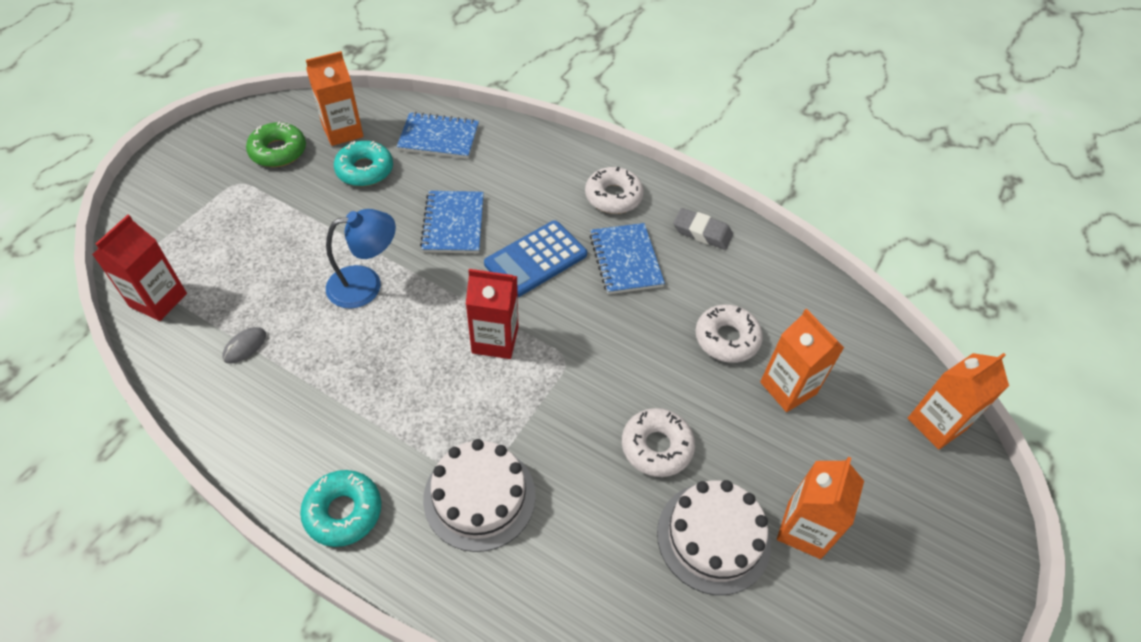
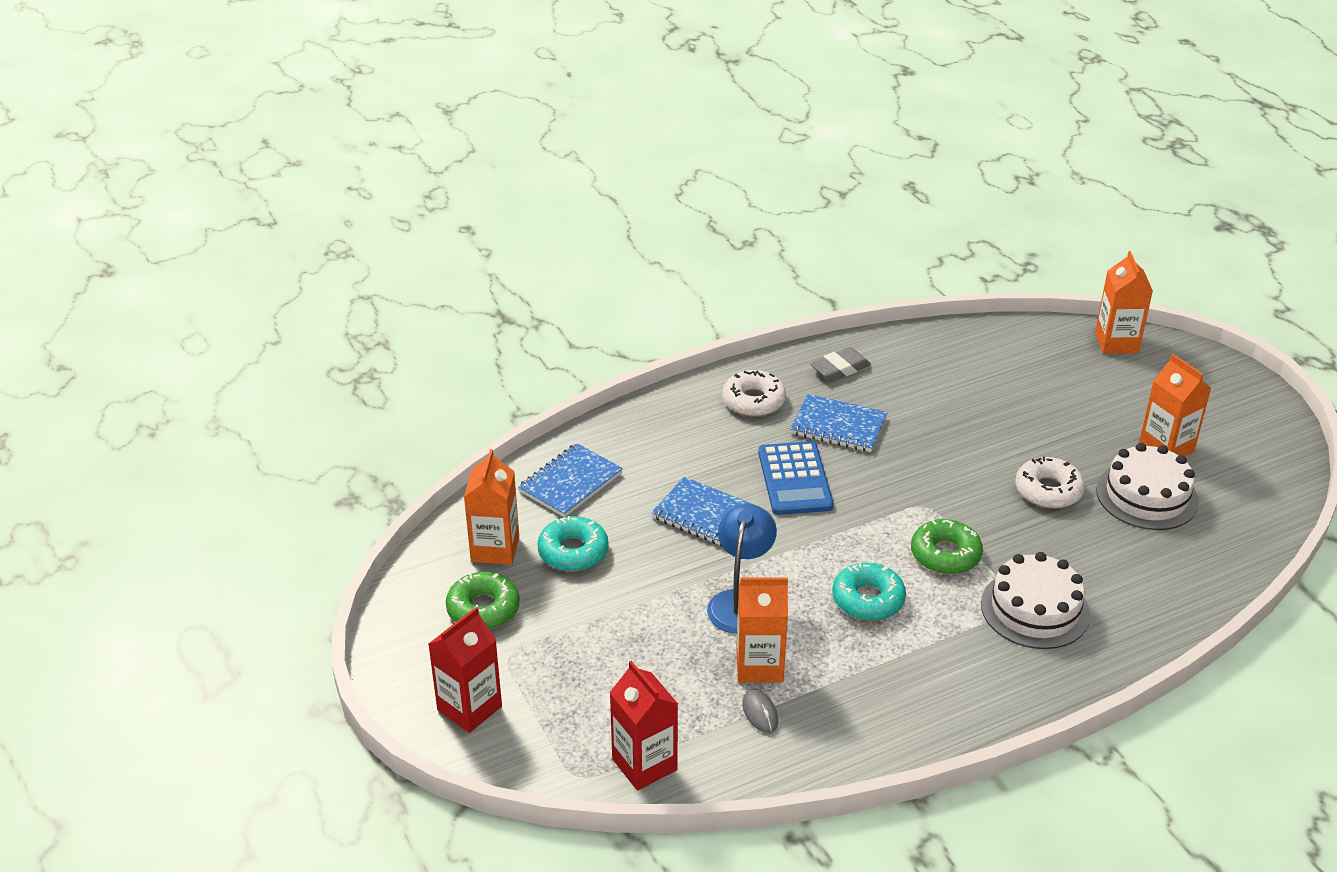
camera: 55 degrees left, 15 degrees down
turquoise donut [300,470,381,547] -> turquoise donut moved to [832,563,906,620]
red carton [466,269,518,359] -> red carton moved to [429,607,502,733]
white donut [695,304,763,363] -> none
orange carton [760,309,844,412] -> orange carton moved to [736,577,788,683]
none -> green donut [911,519,983,574]

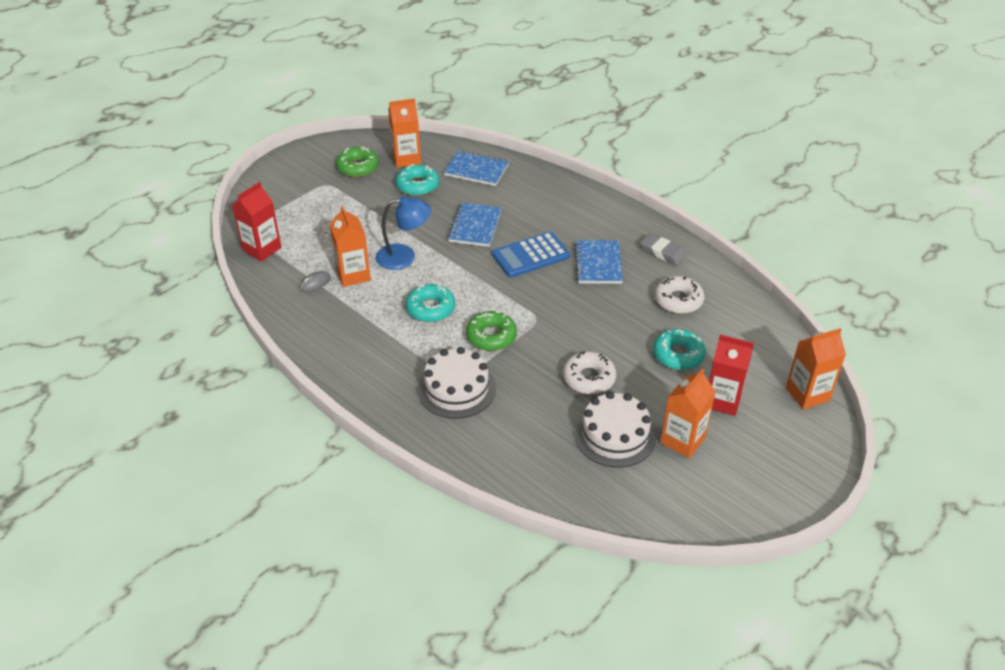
camera: 70 degrees right, 5 degrees up
red carton [429,607,502,733] -> red carton moved to [709,334,754,416]
white donut [722,370,786,417] -> white donut moved to [655,276,704,314]
none -> turquoise donut [653,329,706,370]

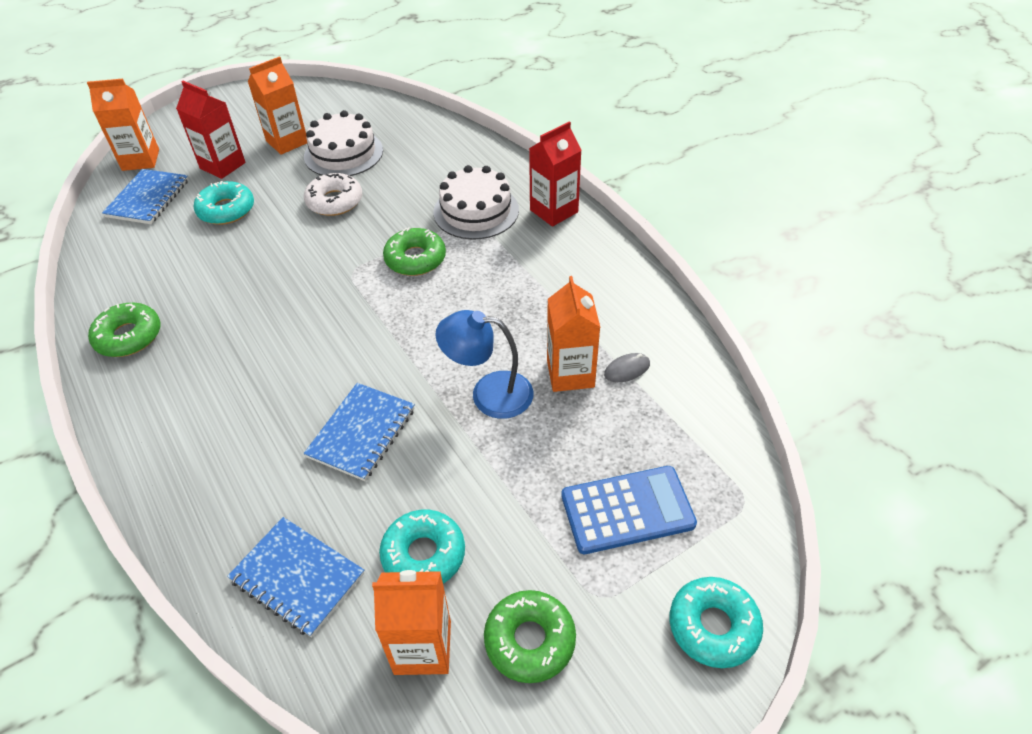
camera: 165 degrees left, 5 degrees up
red carton [232,182,282,262] -> red carton moved to [529,121,582,227]
turquoise donut [406,284,455,322] -> turquoise donut moved to [670,577,763,668]
blue calculator [492,232,570,278] -> blue calculator moved to [561,466,697,554]
blue notebook [574,240,623,284] -> blue notebook moved to [102,169,189,224]
grey eraser [640,233,687,266] -> green donut [88,303,160,357]
white donut [655,276,704,314] -> none

